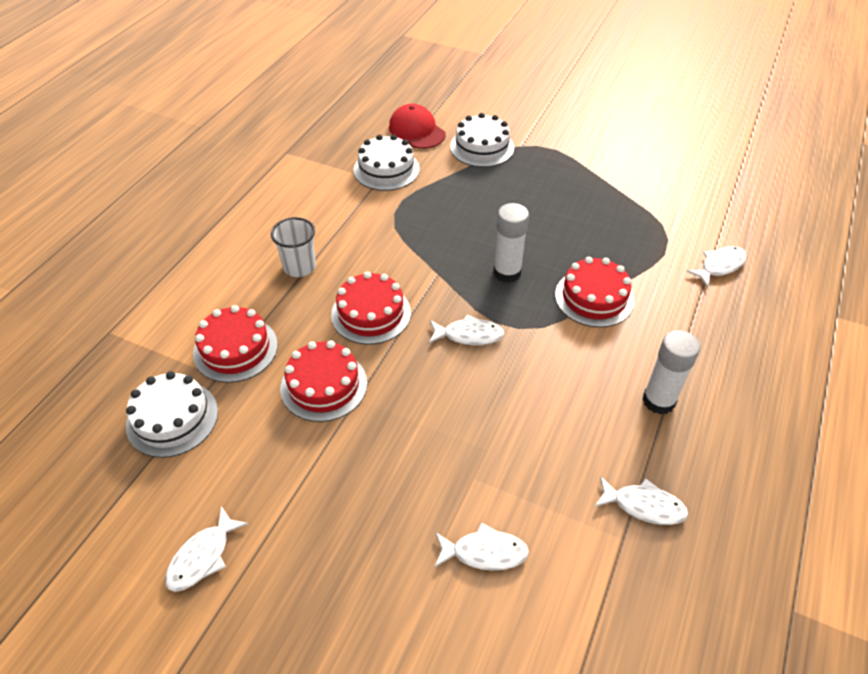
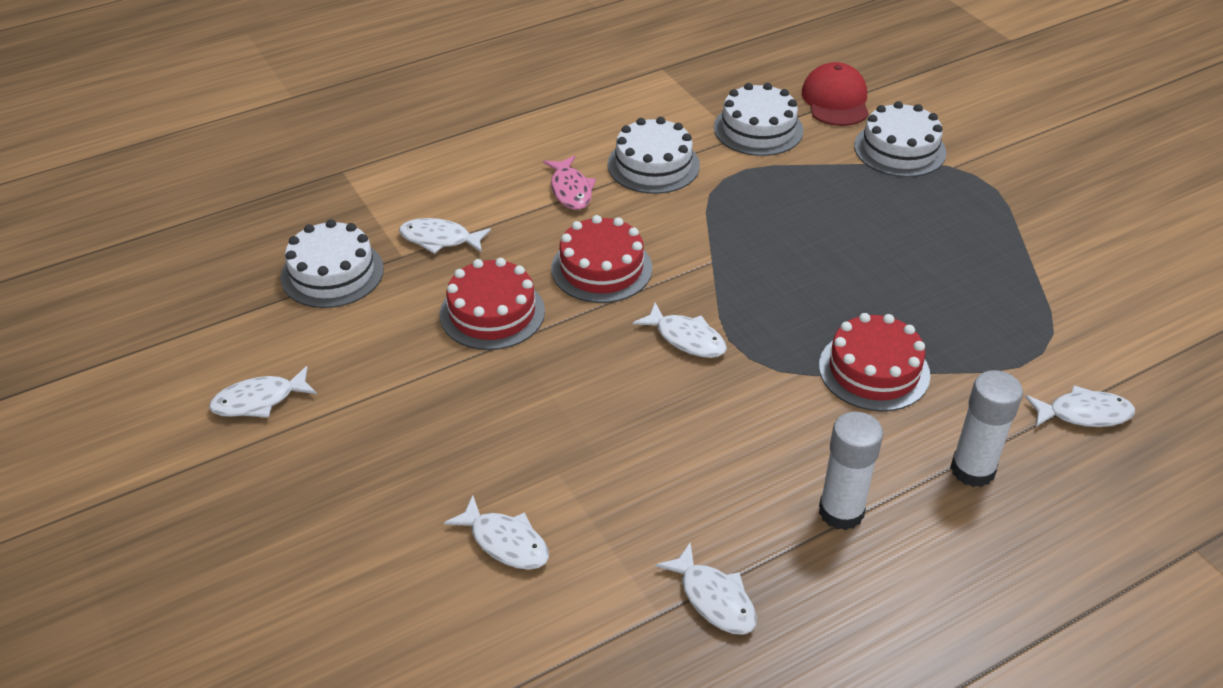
camera: 35 degrees right, 5 degrees down
red cake [193,305,278,383] -> white fish [399,218,491,254]
white cup [271,217,316,277] -> pink fish [543,156,596,210]
white glue stick [493,203,529,283] -> white glue stick moved to [950,370,1023,487]
none -> white cake [608,117,700,194]

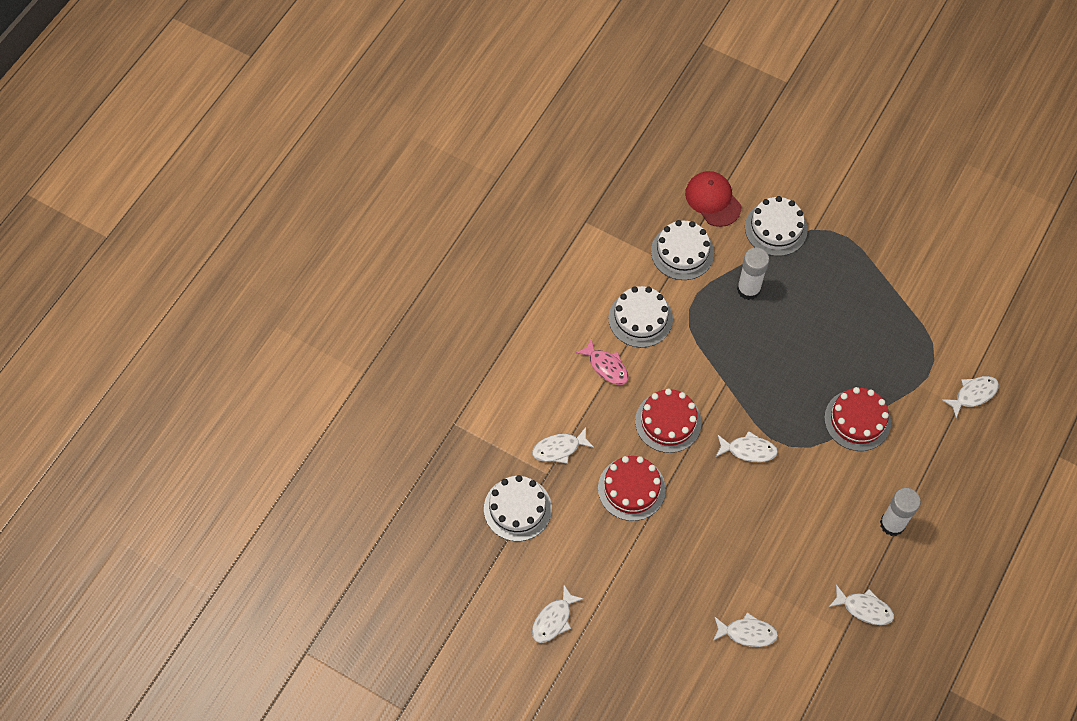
camera: 30 degrees left, 20 degrees up
white glue stick [950,370,1023,487] -> white glue stick moved to [737,248,769,300]

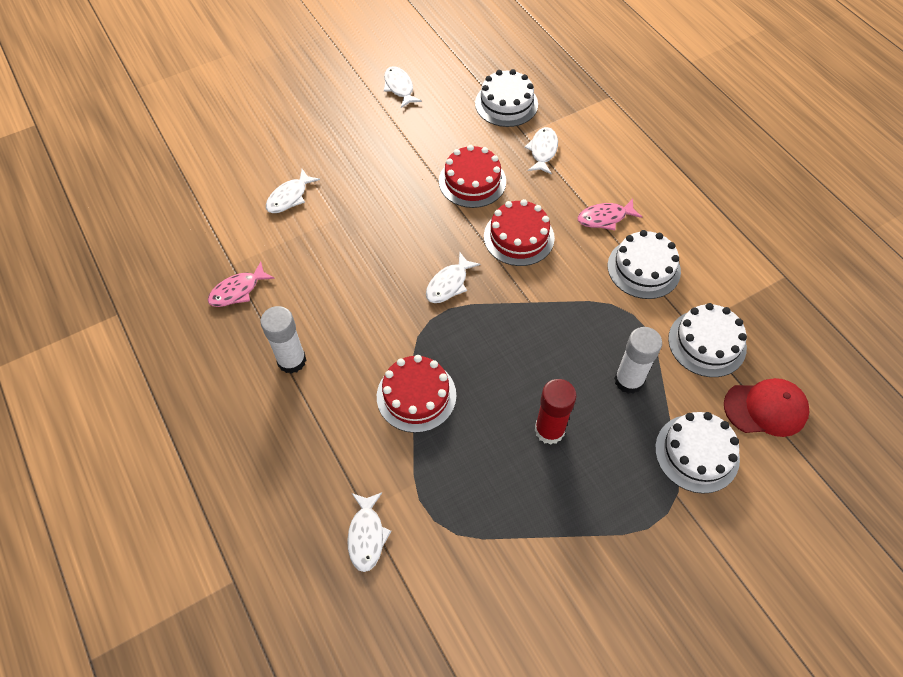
camera: 120 degrees right, 5 degrees down
white fish [829,585,894,625] -> pink fish [208,261,275,307]
none -> red glue stick [535,379,577,445]

